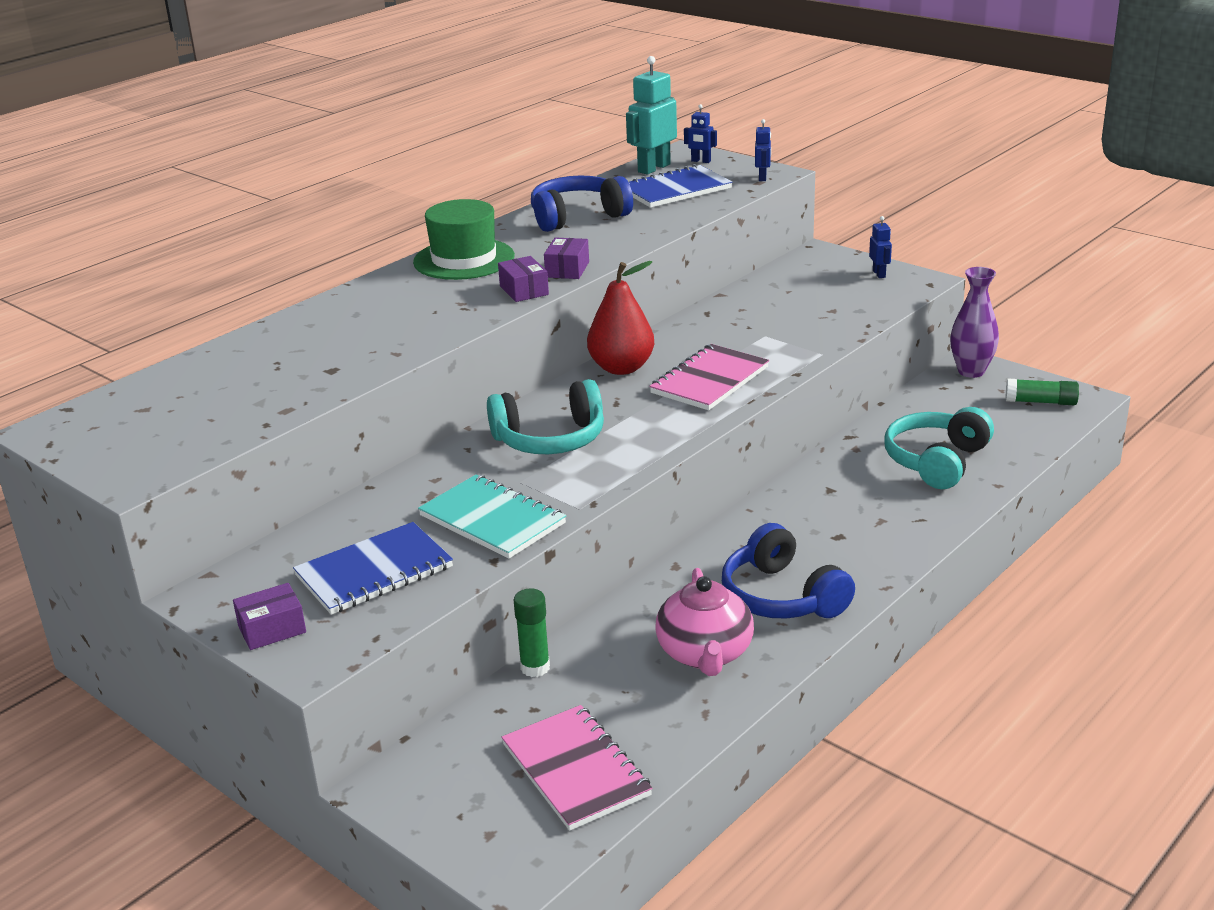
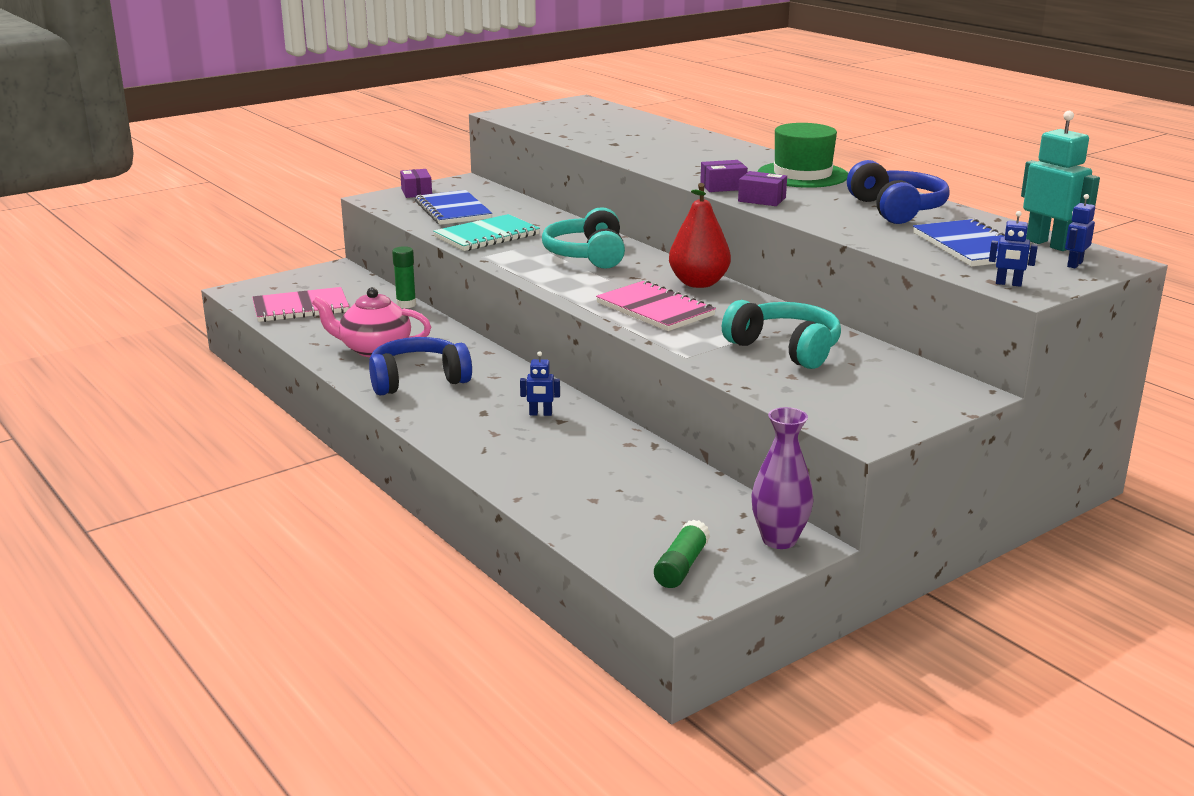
camera: 100 degrees right, 5 degrees down
blue robot [869,216,892,278] -> blue robot moved to [520,351,560,416]
turquoise headphones [884,407,994,489] -> turquoise headphones moved to [722,300,841,369]

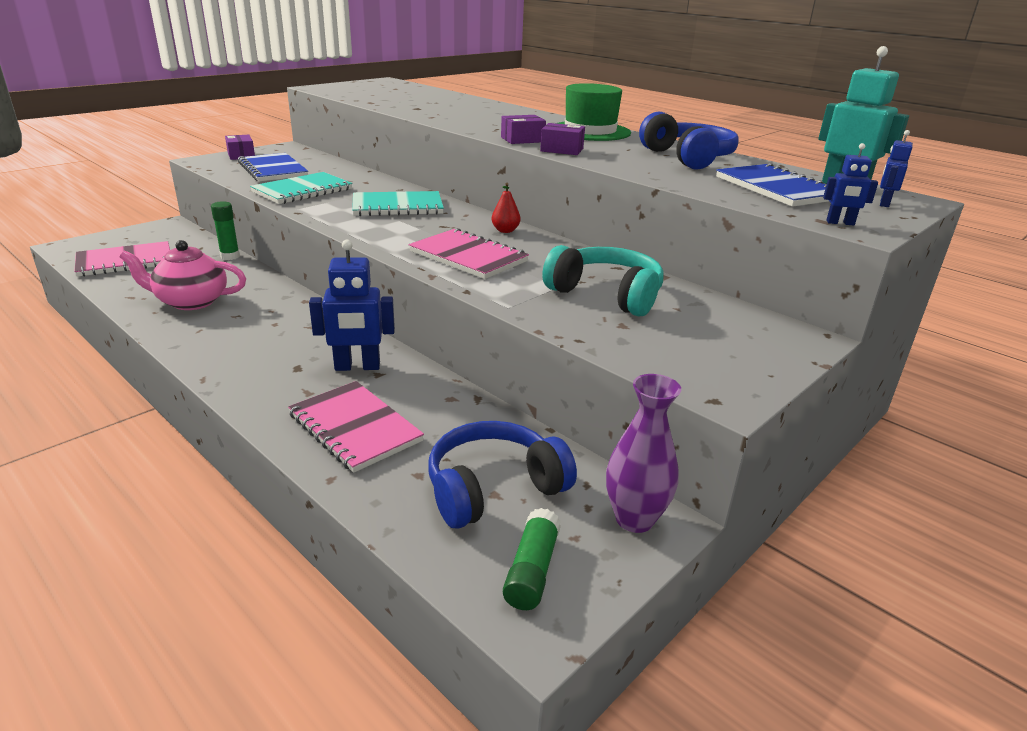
camera: 10 degrees left, 5 degrees up
blue headphones [369,337,472,395] -> blue headphones moved to [428,421,577,529]
blue robot [520,351,560,416] -> blue robot [309,240,395,371], size x1.92
turquoise headphones [542,207,625,269] -> turquoise notebook [352,191,444,216]
red pear [669,183,731,288] -> red pear [492,183,521,233], size x0.50
none -> pink notebook [288,381,424,473]

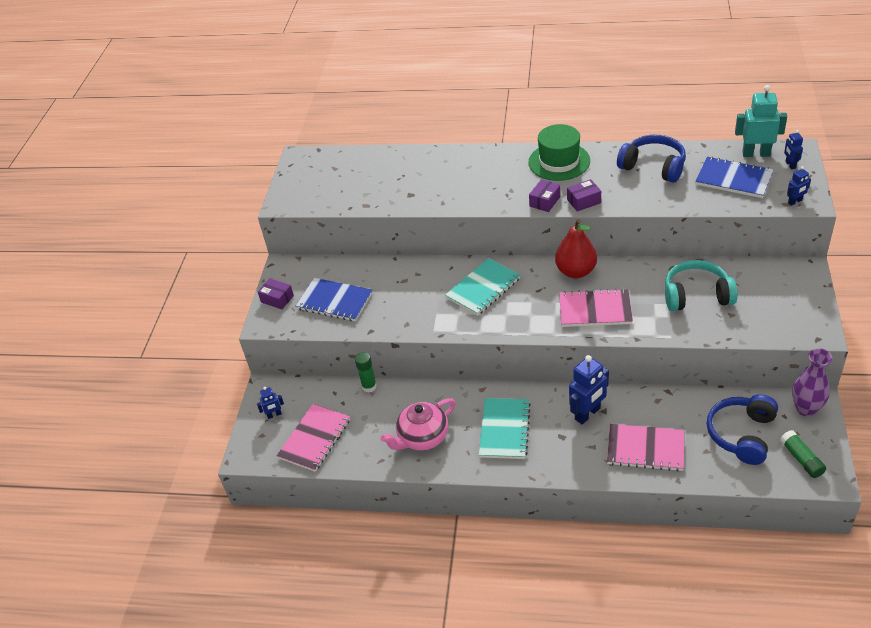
camera: 30 degrees left, 15 degrees up
turquoise notebook [250,172,352,204] -> turquoise notebook moved to [479,398,531,459]
red pear [492,183,521,233] -> red pear [555,219,597,278], size x2.01
none -> blue robot [257,387,284,419]

